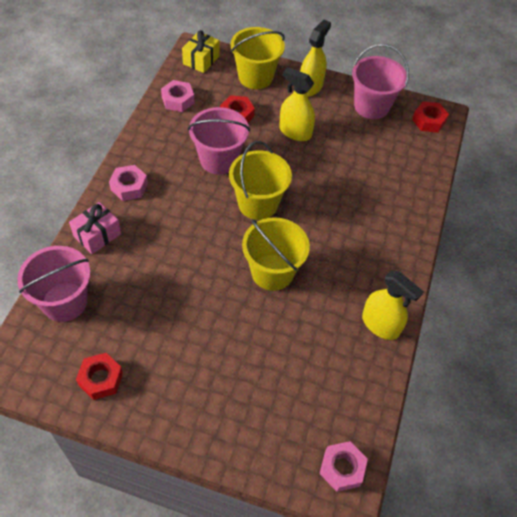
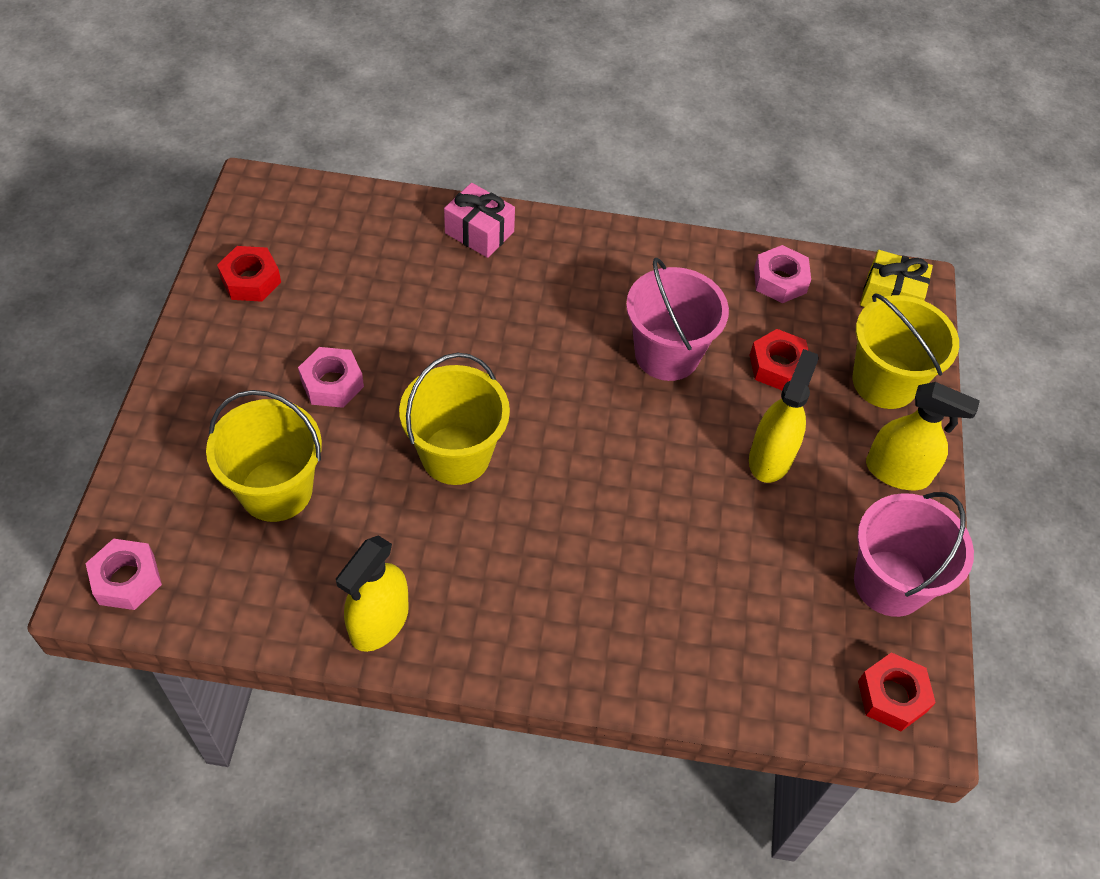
camera: 80 degrees right, 0 degrees up
pink bucket [17,246,91,322] -> none
pink nut [109,165,148,201] -> pink nut moved to [298,347,364,408]
yellow bucket [229,141,292,220] -> yellow bucket moved to [206,390,322,522]

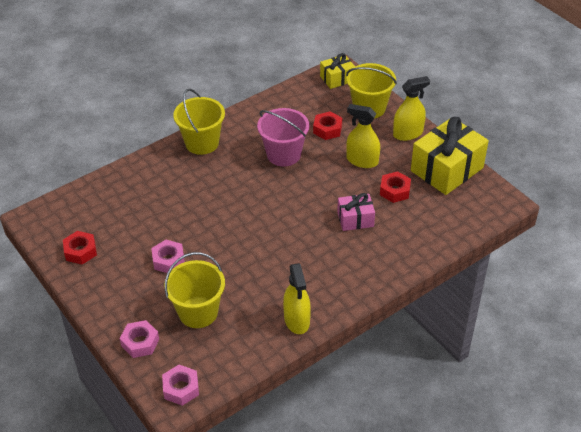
camera: 40 degrees left, 10 degrees down
yellow bucket [399,353,510,485] -> yellow bucket moved to [173,89,225,155]
pink gift [444,183,515,258] -> pink gift moved to [337,193,375,231]
yellow spray bottle [749,349,819,483] -> yellow spray bottle turned 45 degrees counterclockwise [346,104,380,168]
pink nut [754,245,811,303] -> pink nut moved to [120,320,159,358]
pink bucket [854,492,974,617] -> yellow gift [411,117,489,195]
red nut [858,652,936,731] -> red nut moved to [380,171,411,203]

